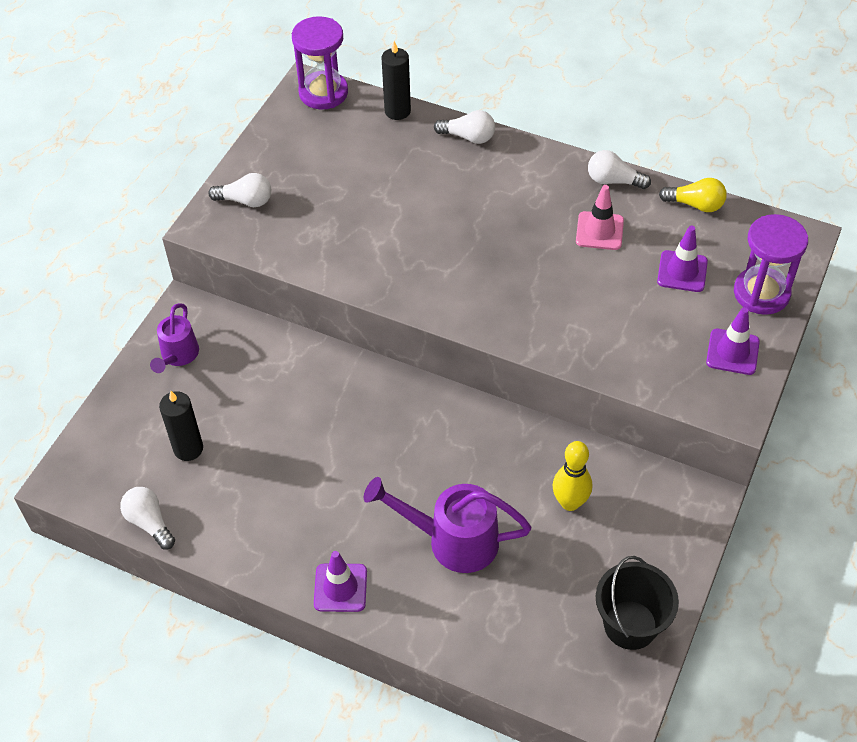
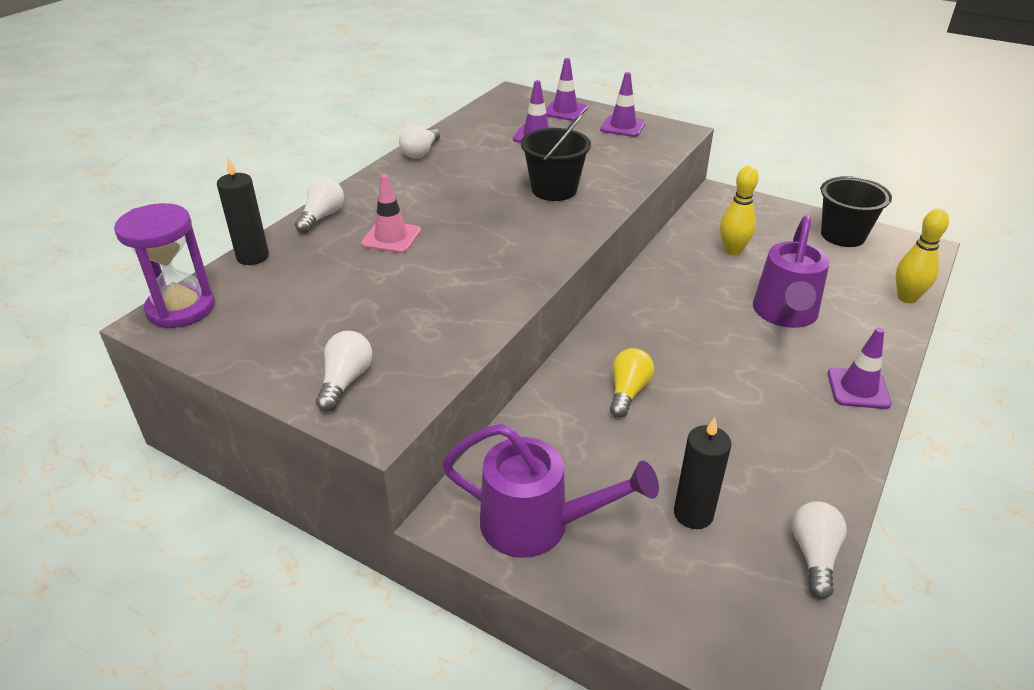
camera: 85 degrees left, 15 degrees down
white light bulb [120,487,175,549] -> white light bulb turned 135 degrees clockwise [792,501,847,599]
purple watering can [150,303,199,373] -> purple watering can [442,424,659,558], size x1.61
pink traffic cone [576,185,624,250] -> pink traffic cone moved to [361,174,421,253]
yellow light bulb [659,178,727,212] -> yellow light bulb moved to [610,348,654,418]
purple hourglass [734,214,808,315] -> purple traffic cone [546,58,588,121]
none -> black bucket [521,114,591,201]
none -> yellow bowling pin [896,209,949,303]

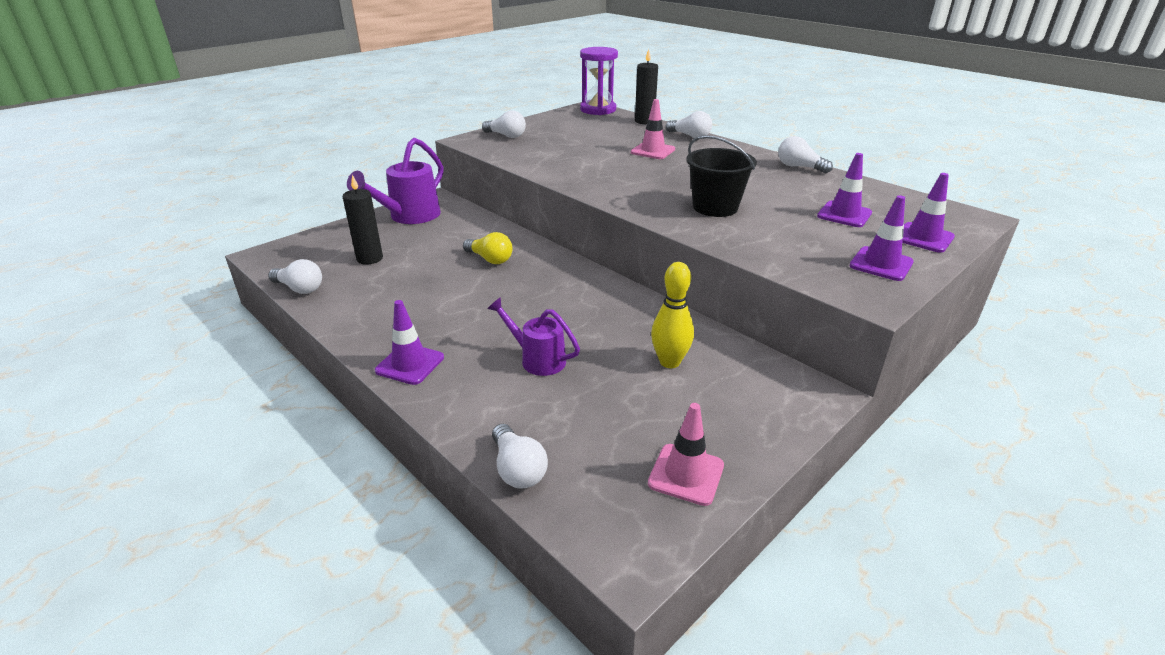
camera: 105 degrees right, 5 degrees down
purple watering can [753,216,830,328] -> purple watering can [487,297,580,376], size x0.62
black bucket [820,176,892,247] -> pink traffic cone [648,403,724,506]
yellow bowling pin [896,209,949,303] -> white light bulb [492,424,548,489]

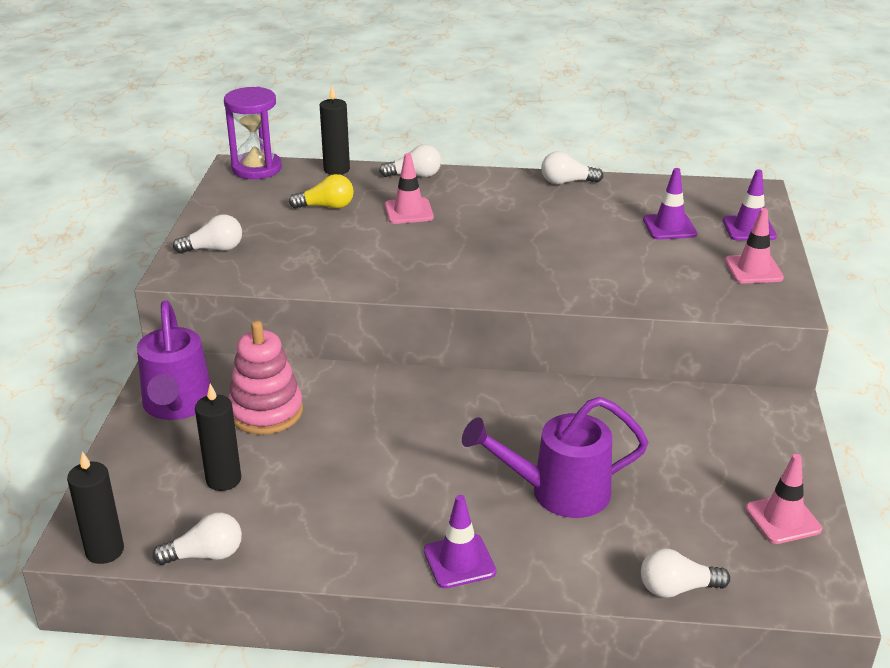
camera: 40 degrees left, 0 degrees up
yellow light bulb [463,232,513,264] -> yellow light bulb moved to [289,174,354,209]
purple watering can [487,297,580,376] -> purple watering can [462,397,649,518], size x1.61
white light bulb [492,424,548,489] -> white light bulb turned 150 degrees clockwise [641,548,730,598]
yellow bowling pin [651,262,694,368] -> none
black bucket [686,135,757,217] -> none
purple traffic cone [850,195,914,281] -> pink traffic cone [725,208,784,283]
none -> black candle [67,451,124,564]
none -> pink stacking toy [228,321,303,435]

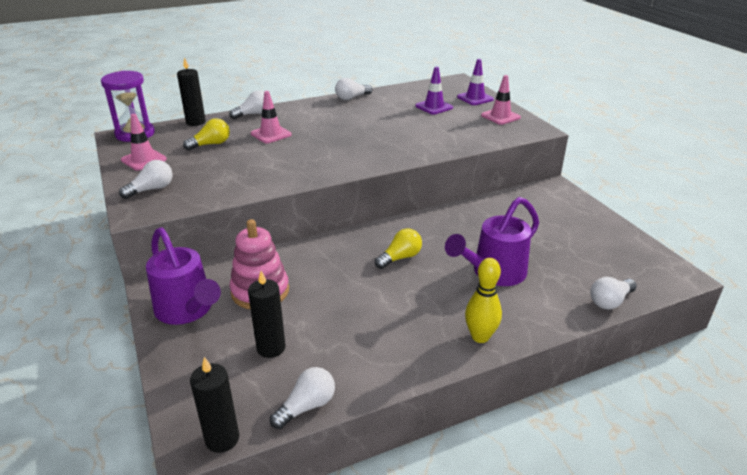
camera: 30 degrees left, 0 degrees up
purple traffic cone [424,495,496,589] -> yellow bowling pin [465,258,502,343]
pink traffic cone [746,454,822,544] -> pink traffic cone moved to [121,114,167,171]
none -> yellow light bulb [375,228,422,269]

